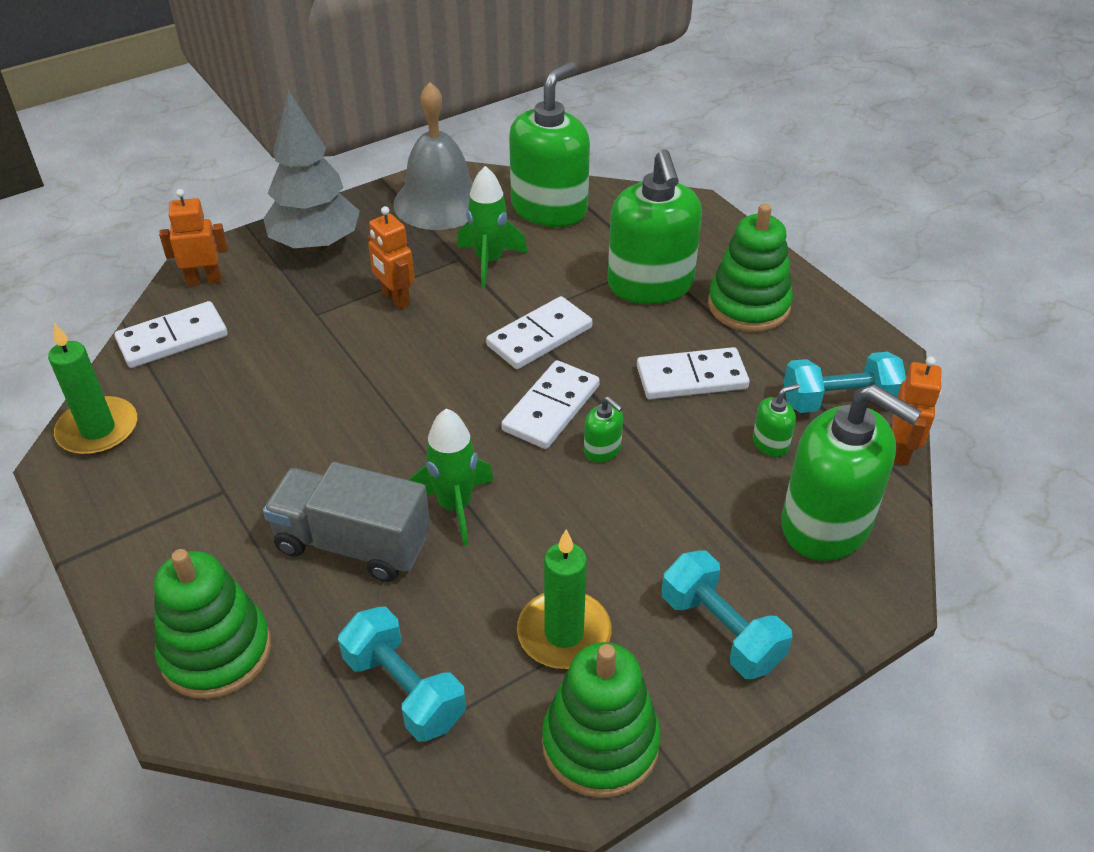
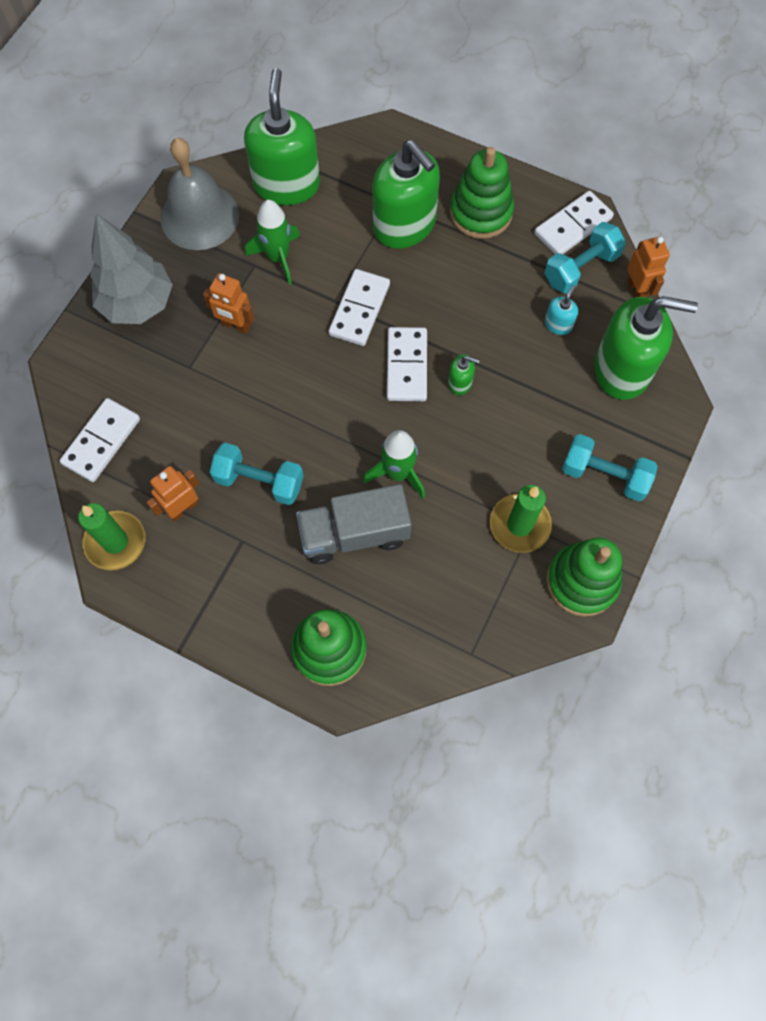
camera: 30 degrees left, 25 degrees up
orange robot [159,189,228,286] -> orange robot moved to [146,466,200,521]
turquoise dumbbell [338,607,466,742] -> turquoise dumbbell moved to [210,443,304,505]
white domino [637,347,750,399] -> white domino moved to [534,191,614,254]
green soap dispenser [753,383,800,457] -> turquoise soap dispenser [545,285,578,335]

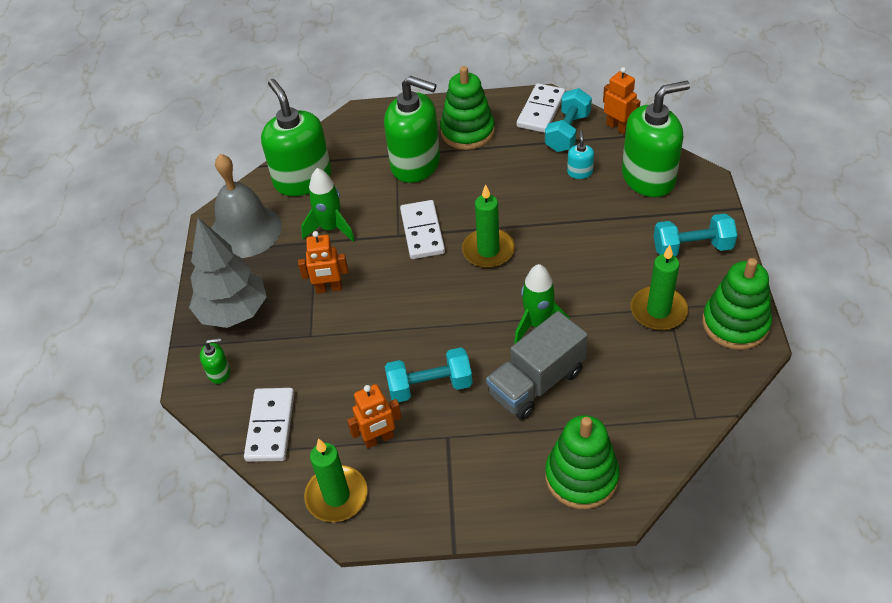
camera: 25 degrees left, 20 degrees down
orange robot [146,466,200,521] -> orange robot turned 135 degrees counterclockwise [347,384,402,448]
white domino [387,327,427,401] -> green candle [462,184,515,268]
green soap dispenser [448,354,480,395] -> green soap dispenser moved to [200,338,230,384]

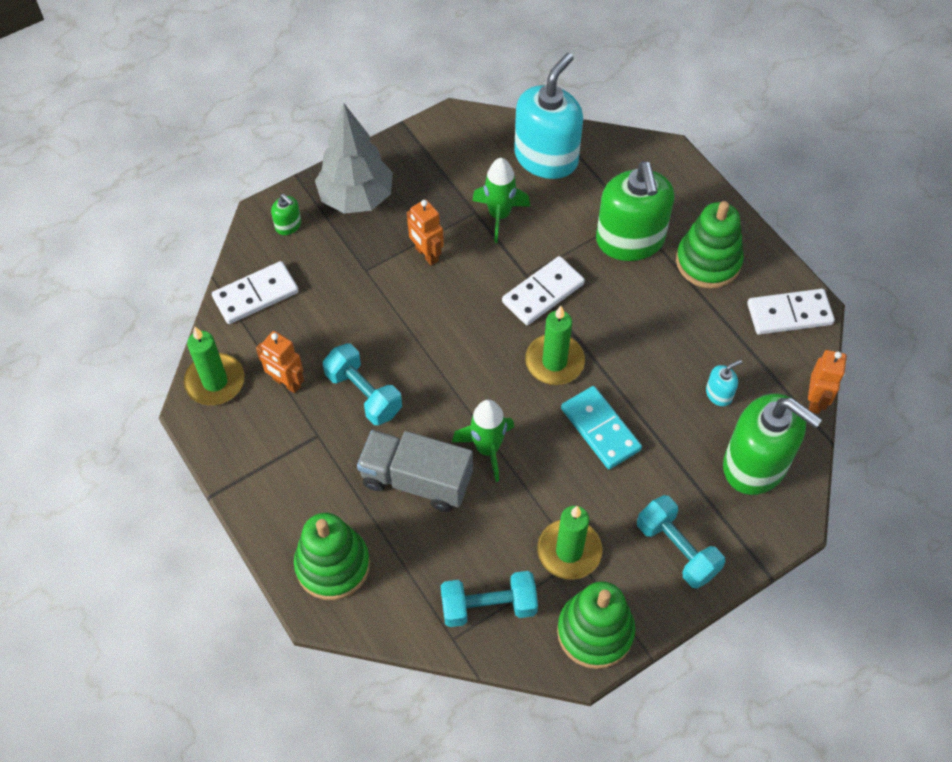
camera: 55 degrees right, 10 degrees up
grey bell [211,154,282,258] -> none
green soap dispenser [261,79,331,196] -> turquoise soap dispenser [514,53,583,179]
turquoise dumbbell [545,88,592,152] -> turquoise dumbbell moved to [441,571,538,627]
none -> turquoise domino [561,386,642,469]

